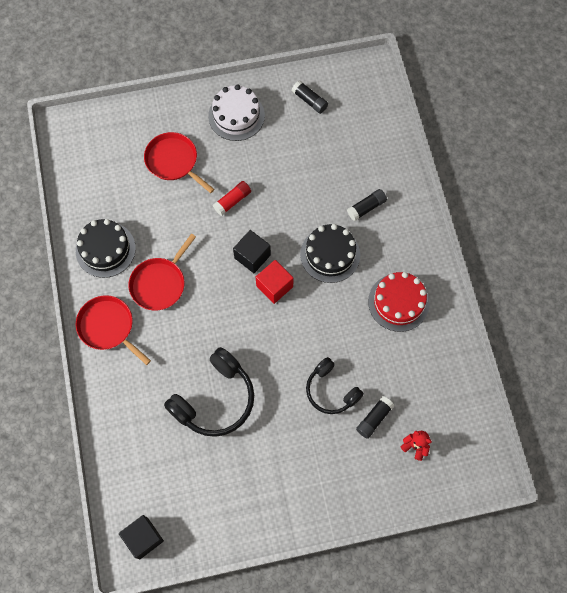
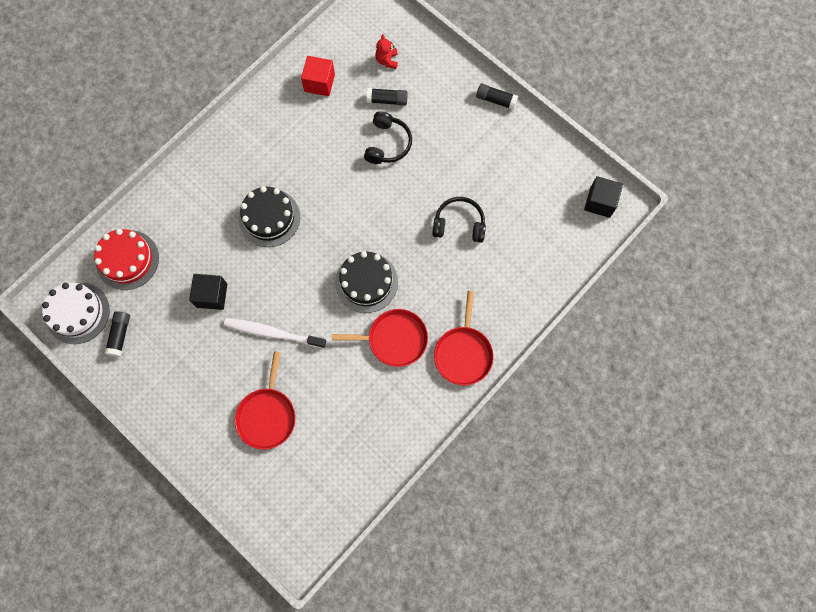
camera: 125 degrees left, 5 degrees up
black cake [76,219,136,278] -> black cake moved to [335,251,398,313]
black headphones [164,347,254,437] -> black headphones [432,197,486,243], size x0.65
white cake [208,84,265,141] -> white cake moved to [42,282,110,344]
red glue stick [213,181,251,216] -> white toothbrush [224,318,326,348]
black cube [233,230,271,273] -> black cube moved to [189,274,227,310]
red cube [256,260,294,304] -> red cube moved to [301,56,335,96]
black glue stick [347,189,387,221] -> black glue stick moved to [476,83,518,110]
red cake [368,272,429,332] -> red cake moved to [94,229,159,290]

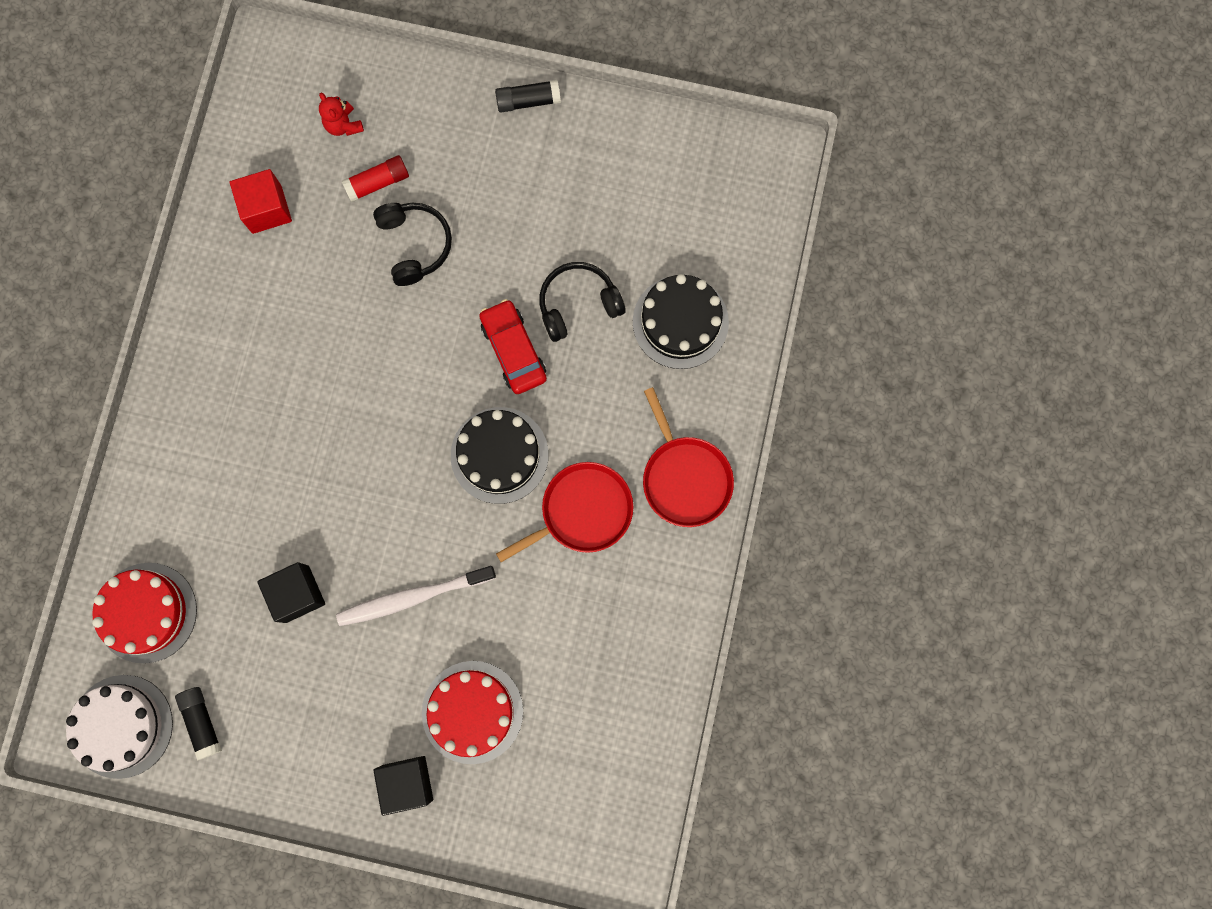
camera: 30 degrees left, 5 degrees up
red pan [235,351,296,450] -> red cake [422,661,523,764]
black cake [238,186,300,247] -> black cake moved to [633,274,729,369]
black glue stick [367,88,408,106] -> red glue stick [342,155,409,202]
black cube [584,176,623,218] -> black cube moved to [374,756,433,816]
none -> red car [479,299,547,394]

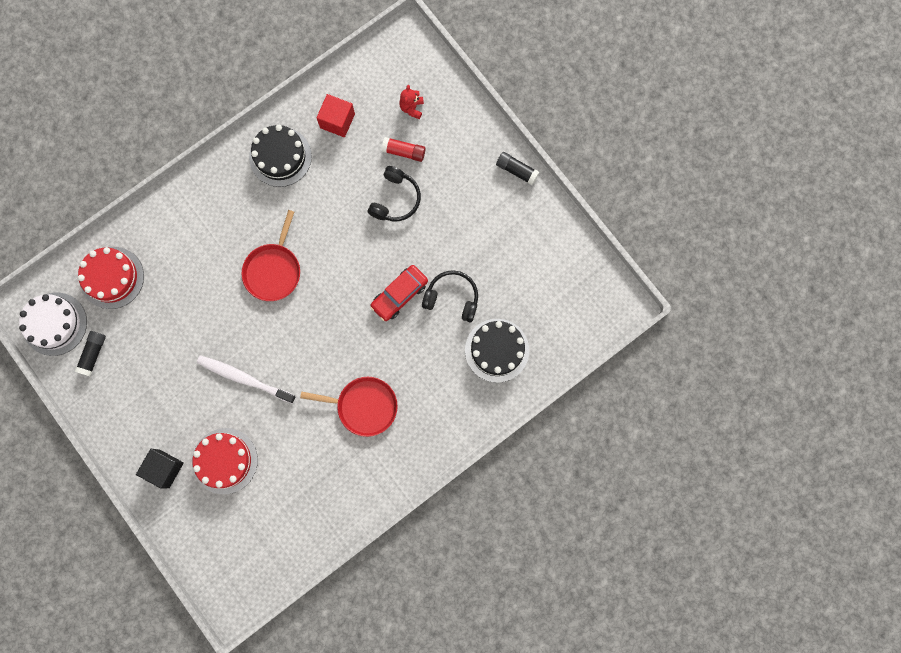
camera: 40 degrees right, 0 degrees up
black cube [257,562,325,623] -> none
black cake [451,407,548,504] -> black cake moved to [249,125,312,187]
red car [479,299,547,394] -> red car turned 150 degrees counterclockwise [370,265,428,321]
red pan [643,387,734,527] -> red pan moved to [242,210,300,301]

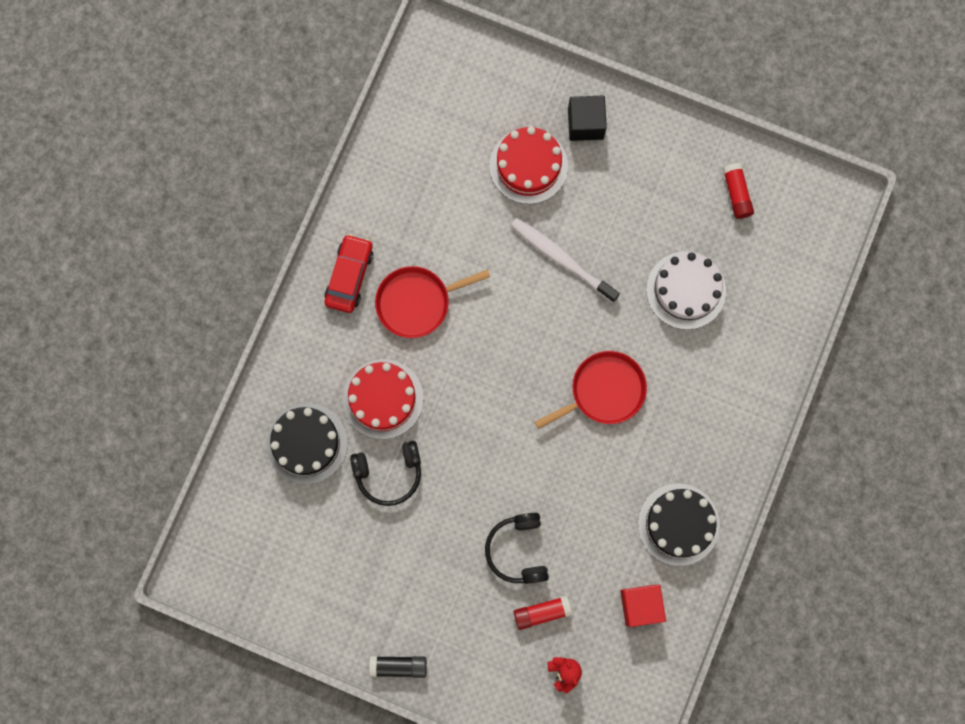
camera: 150 degrees right, 0 degrees up
white cake [19,293,87,356] -> white cake moved to [646,251,726,330]
black glue stick [75,331,106,377] -> red glue stick [723,163,754,219]
red cake [78,247,144,309] -> red cake moved to [343,359,424,439]
white toothbrush [197,355,296,403] -> white toothbrush turned 135 degrees counterclockwise [511,218,620,303]
red pan [242,210,300,301] -> red pan turned 75 degrees clockwise [535,351,647,429]
red car [370,265,428,321] -> red car moved to [324,234,373,313]

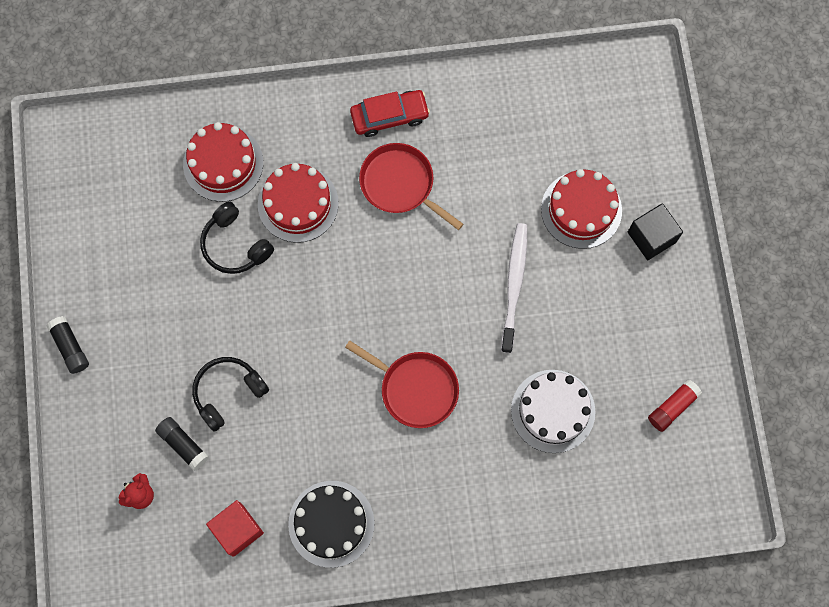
camera: 60 degrees right, 5 degrees down
black cake [267,403,348,484] -> red cake [183,122,263,202]
red glue stick [514,596,572,630] -> black glue stick [155,417,209,471]

